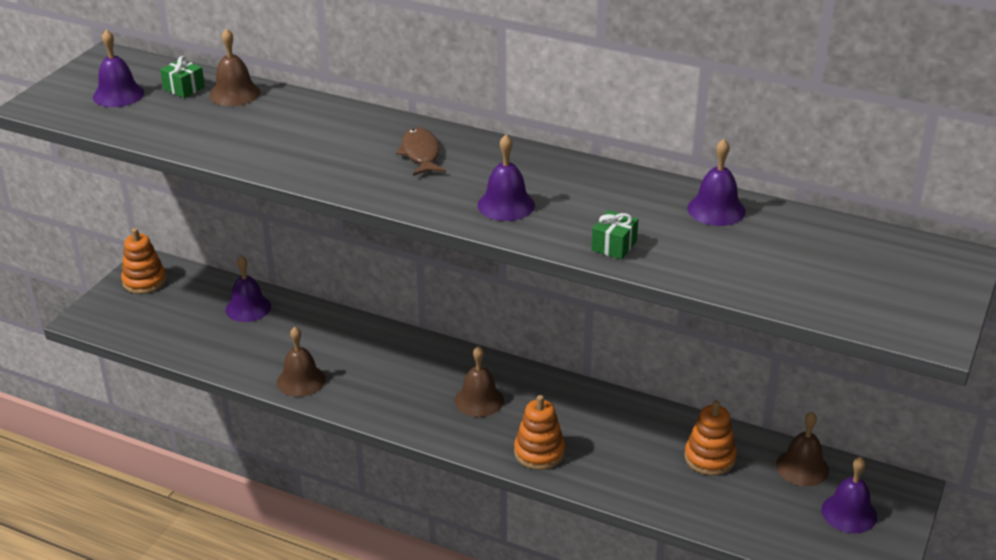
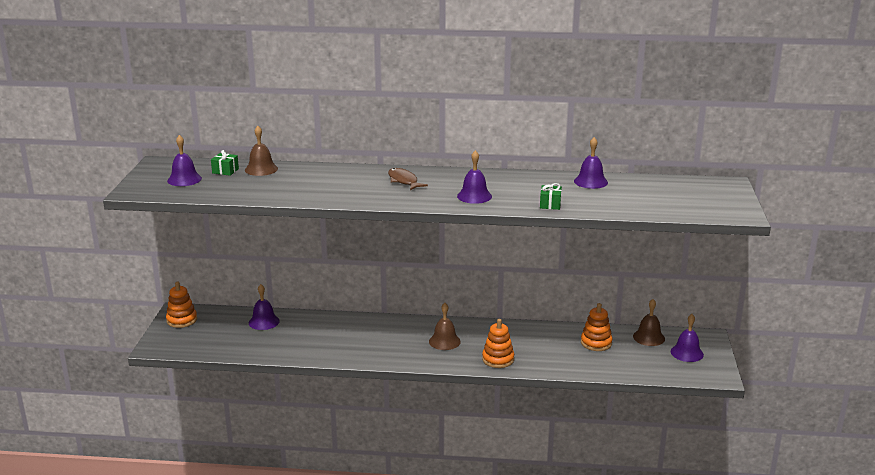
camera: 20 degrees left, 10 degrees down
brown bell [277,327,326,397] -> none

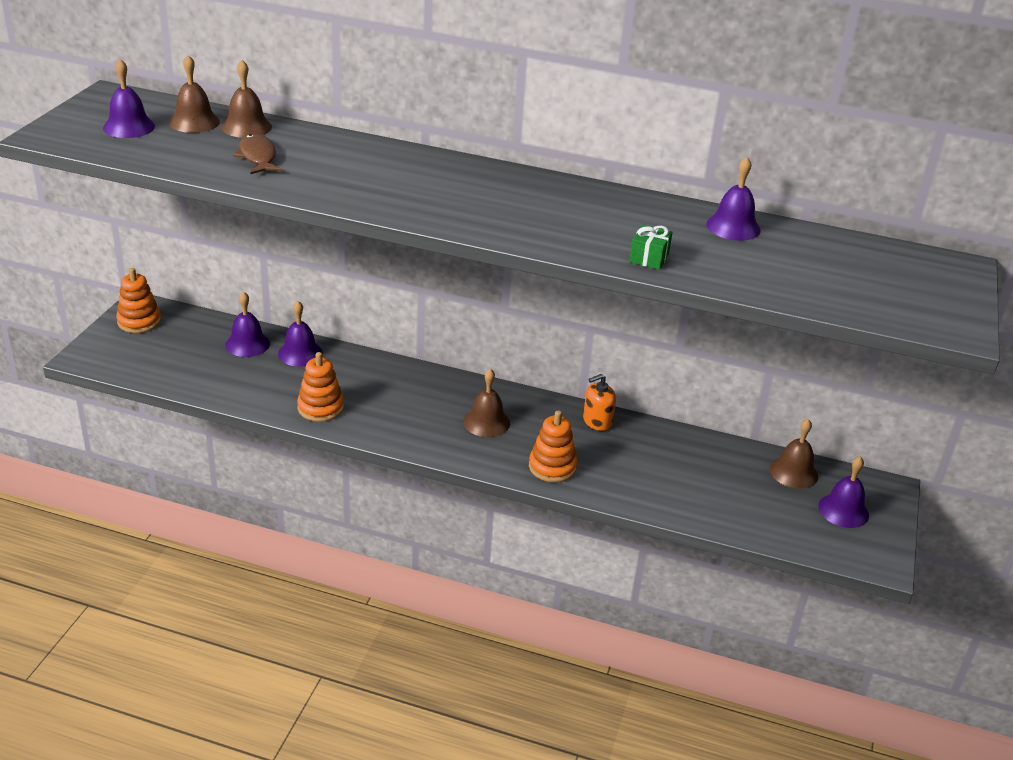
camera: 10 degrees right, 10 degrees up
green gift [211,150,239,176] -> brown bell [169,55,220,133]
brown fish [388,168,428,190] -> brown fish moved to [234,134,282,174]
purple bell [457,150,492,204] -> purple bell moved to [278,301,323,366]
orange stacking toy [581,303,613,351] -> orange stacking toy moved to [297,352,344,422]
none -> orange soap dispenser [583,374,616,431]

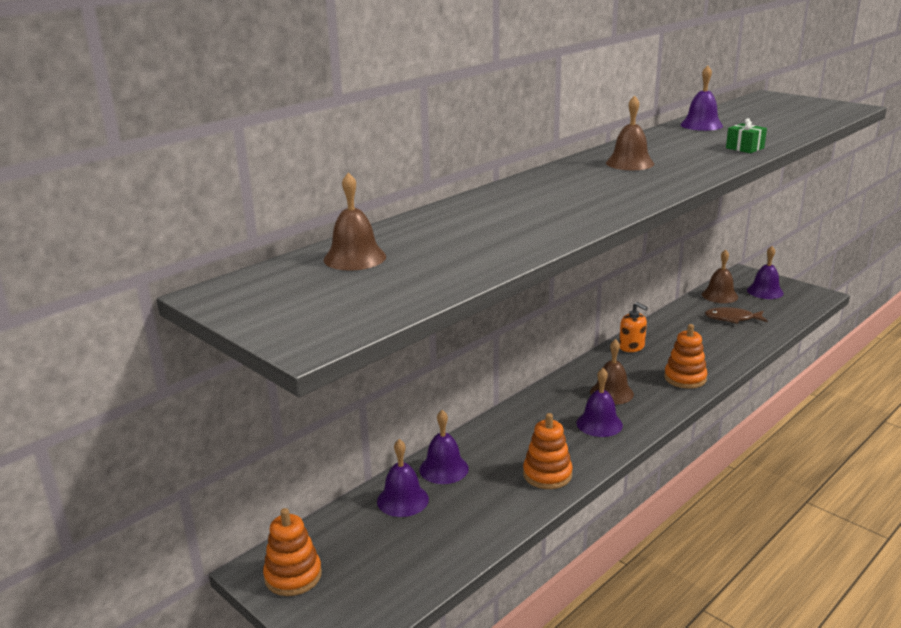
camera: 60 degrees left, 10 degrees down
purple bell [103,59,155,138] -> purple bell moved to [577,368,623,437]
brown bell [222,60,272,138] -> brown bell moved to [606,96,654,170]
brown fish [234,134,282,174] -> brown fish moved to [705,307,768,324]
orange soap dispenser [583,374,616,431] -> orange soap dispenser turned 45 degrees counterclockwise [619,302,648,352]

